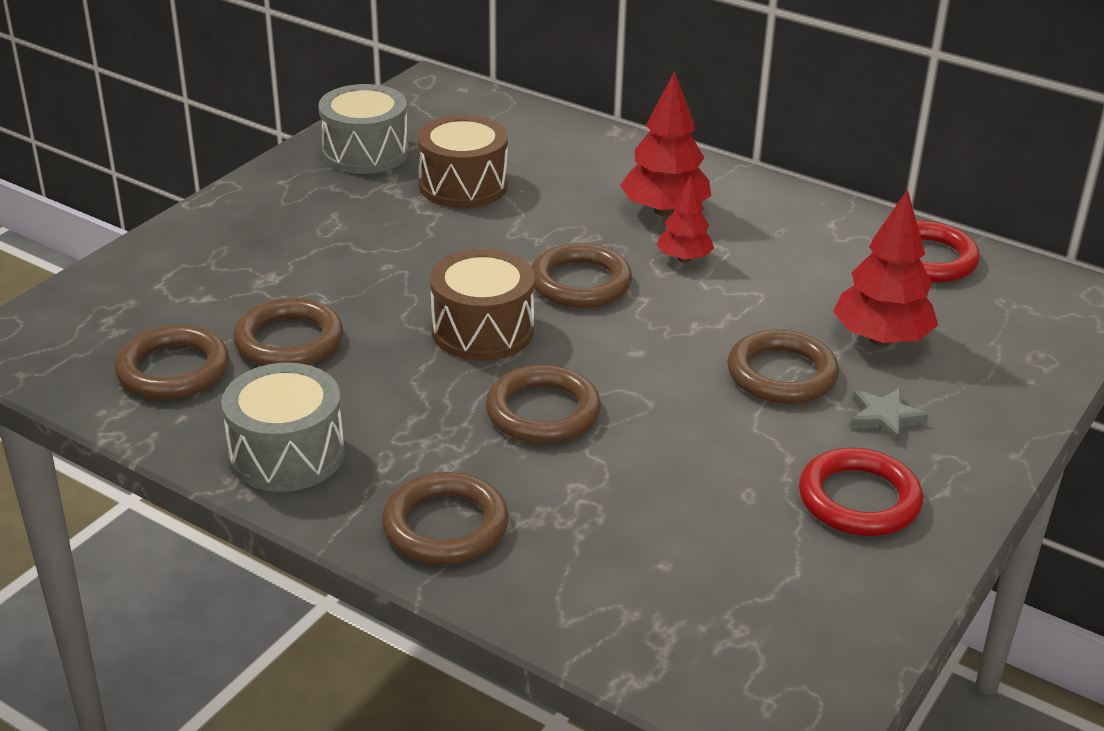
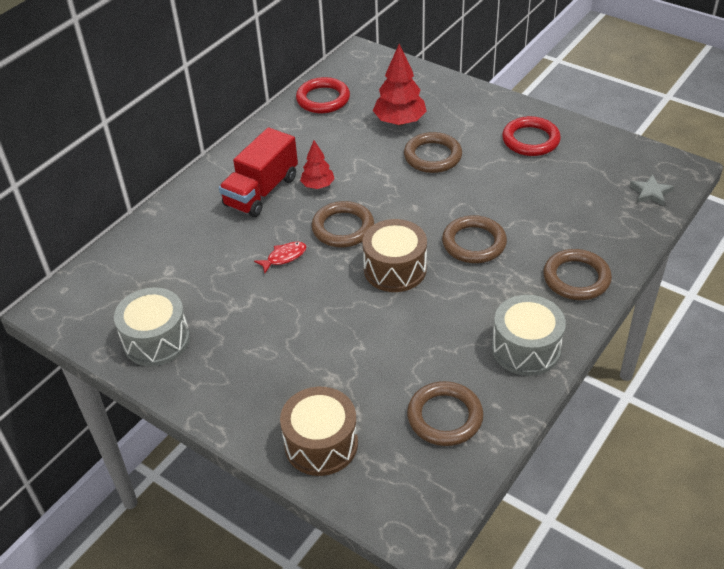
camera: 85 degrees left, 10 degrees up
brown ring [233,298,343,366] -> none
brown drum [417,115,508,208] -> brown drum moved to [280,387,358,476]
red tree [620,71,711,216] -> red truck [219,127,298,217]
grey star [850,388,929,444] -> grey star moved to [630,174,674,206]
none -> red fish [254,242,307,273]

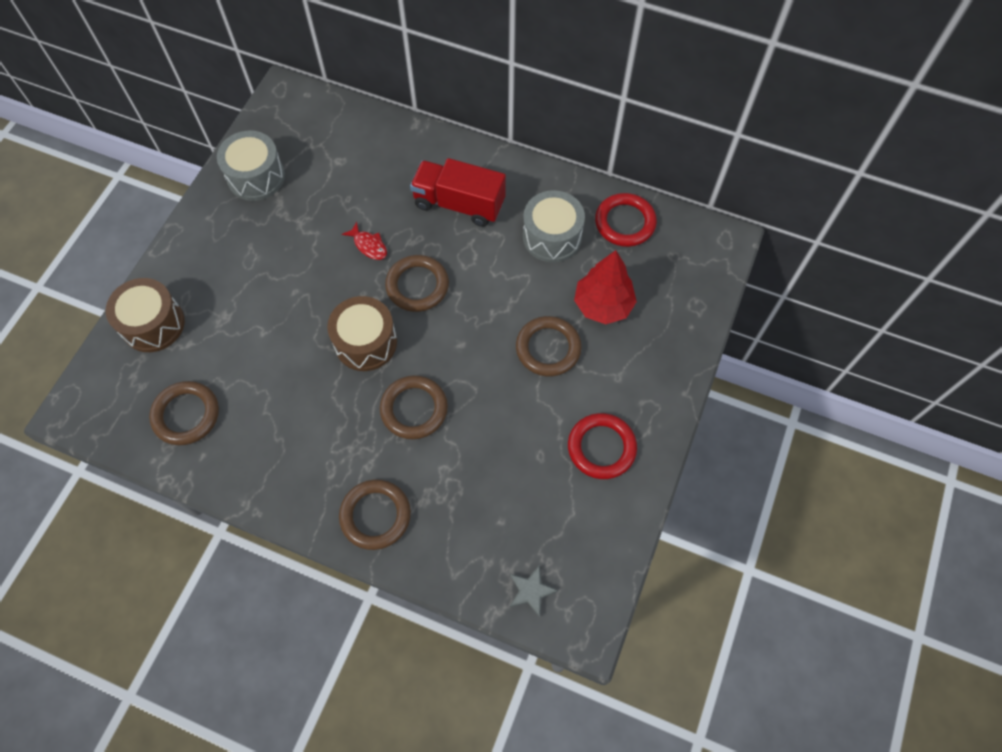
camera: 75 degrees right, 20 degrees up
red tree [300,141,335,189] -> none
grey drum [492,295,566,376] -> grey drum moved to [523,190,585,262]

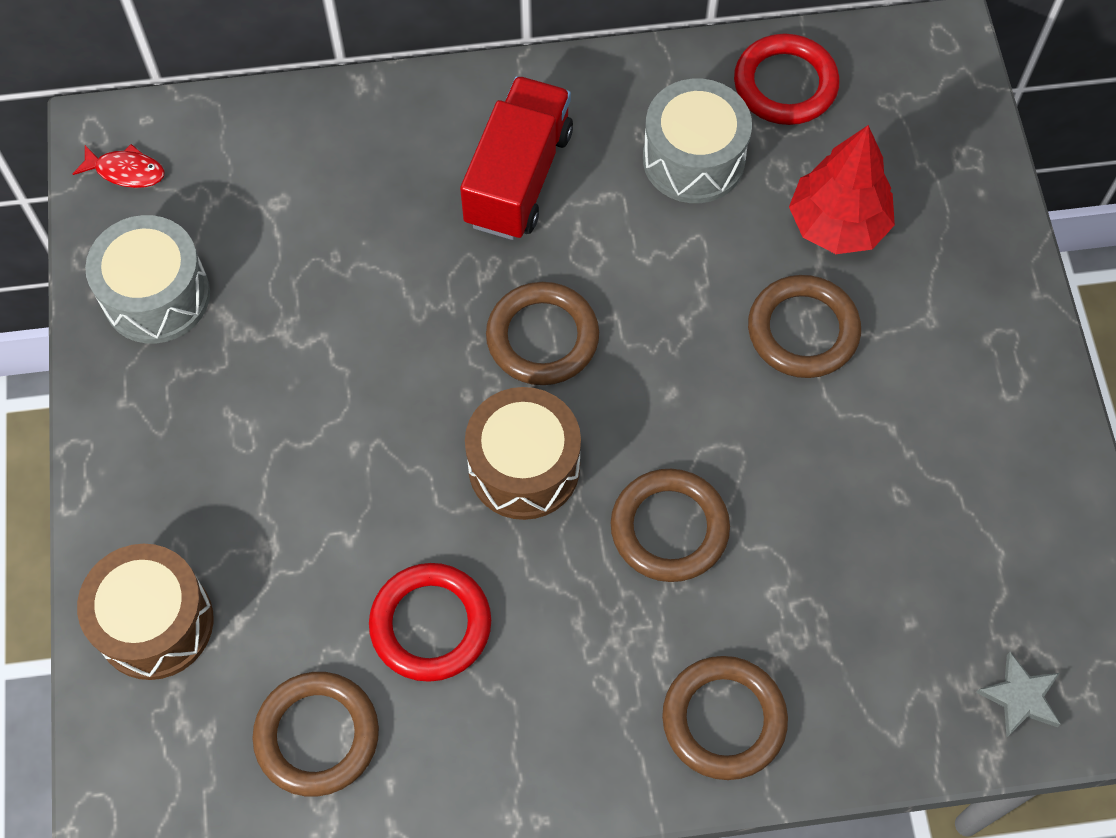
camera: 30 degrees left, 0 degrees up
red fish [342,222,387,260] -> red fish moved to [73,144,164,188]
red truck [410,158,506,227] -> red truck turned 120 degrees clockwise [460,76,573,240]
red ring [568,413,637,479] -> red ring moved to [369,563,491,682]

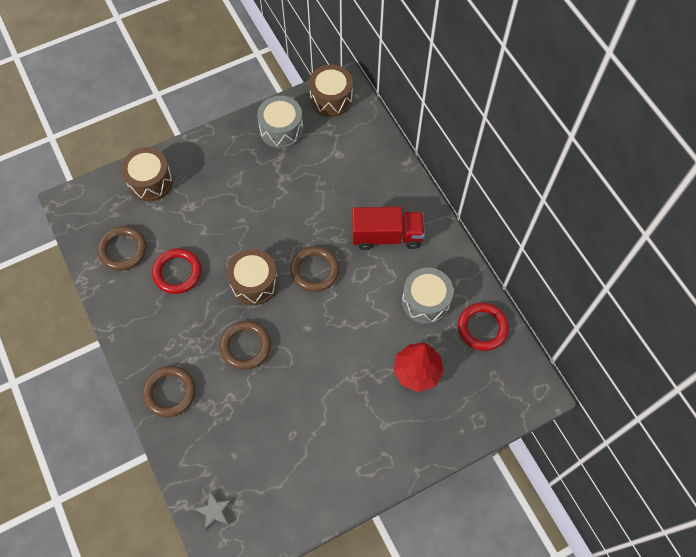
camera: 70 degrees right, 0 degrees up
red fish [73,144,164,188] -> brown drum [309,65,353,117]
brown ring [748,275,861,378] -> none

